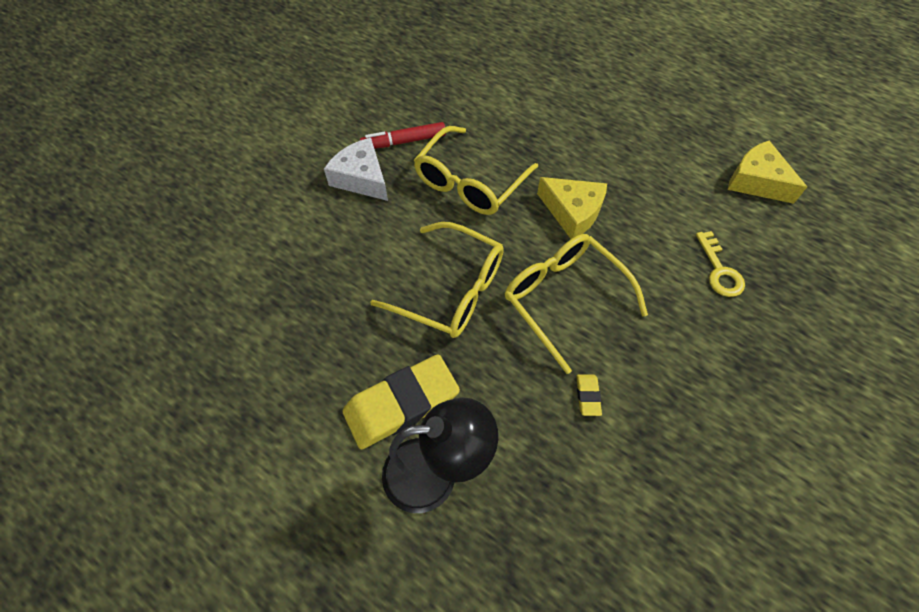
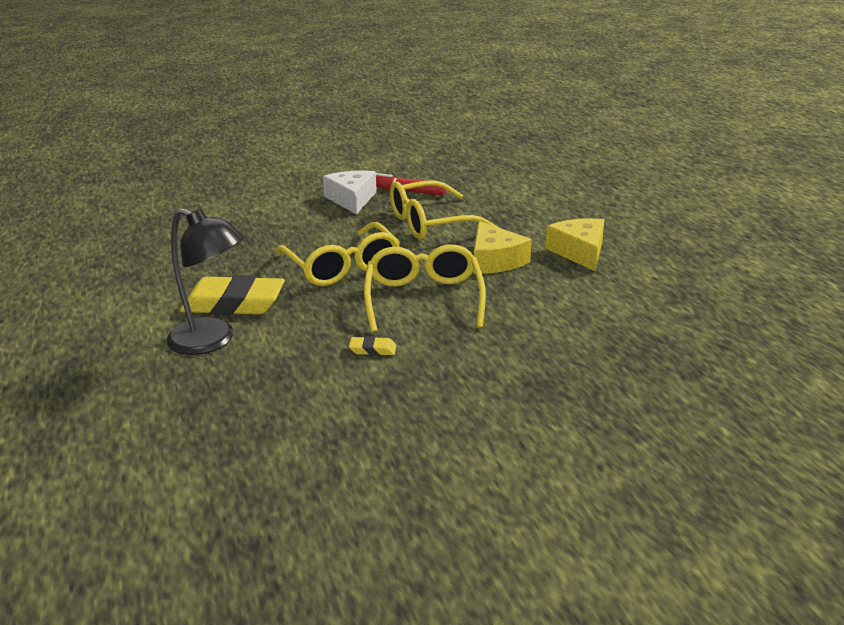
camera: 35 degrees right, 30 degrees down
yellow eraser [576,374,602,416] -> yellow eraser turned 60 degrees clockwise [349,336,396,356]
yellow key [696,231,745,297] -> none
yellow cheese [728,141,807,204] -> yellow cheese moved to [545,218,604,271]

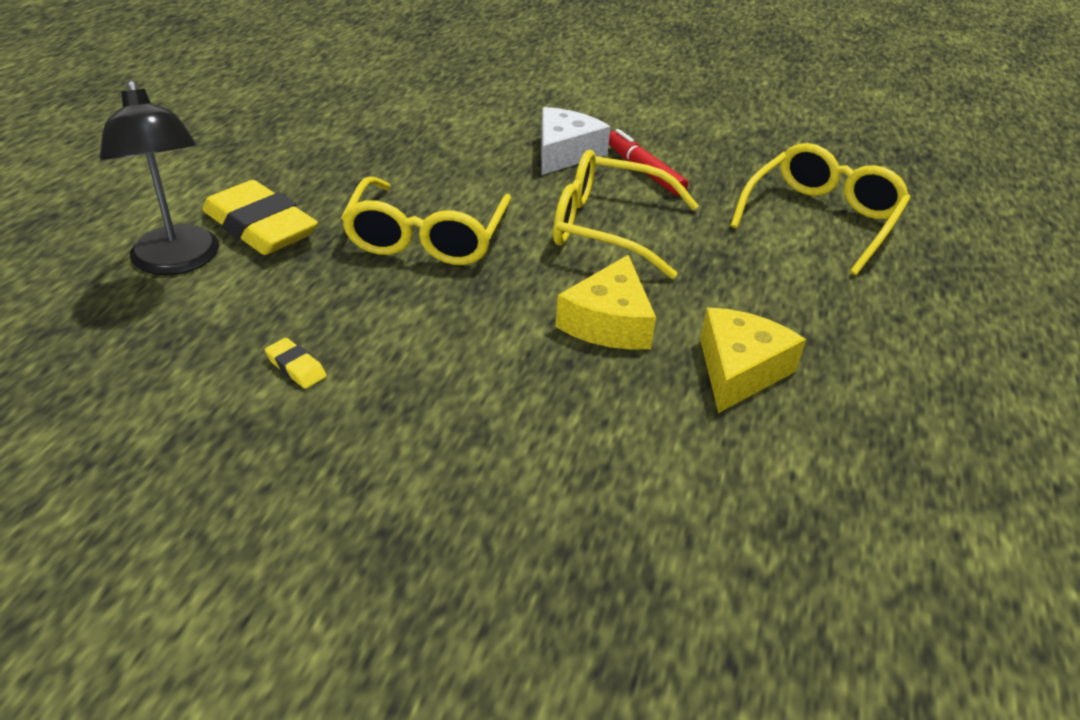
camera: 35 degrees right, 10 degrees up
yellow glasses [364,244,486,333] -> yellow glasses moved to [730,143,911,275]

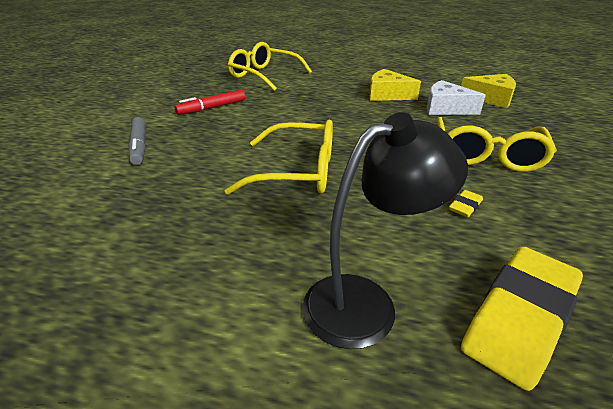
camera: 90 degrees left, 5 degrees down
yellow eraser [202,180,318,255] -> yellow eraser moved to [461,247,583,391]
white cheese [541,107,611,175] -> white cheese moved to [427,80,486,115]
yellow glasses [553,150,699,279] -> yellow glasses moved to [437,117,557,172]
yellow cheese [556,255,656,350] -> yellow cheese moved to [461,74,516,108]
none -> grey marker [128,117,145,165]

